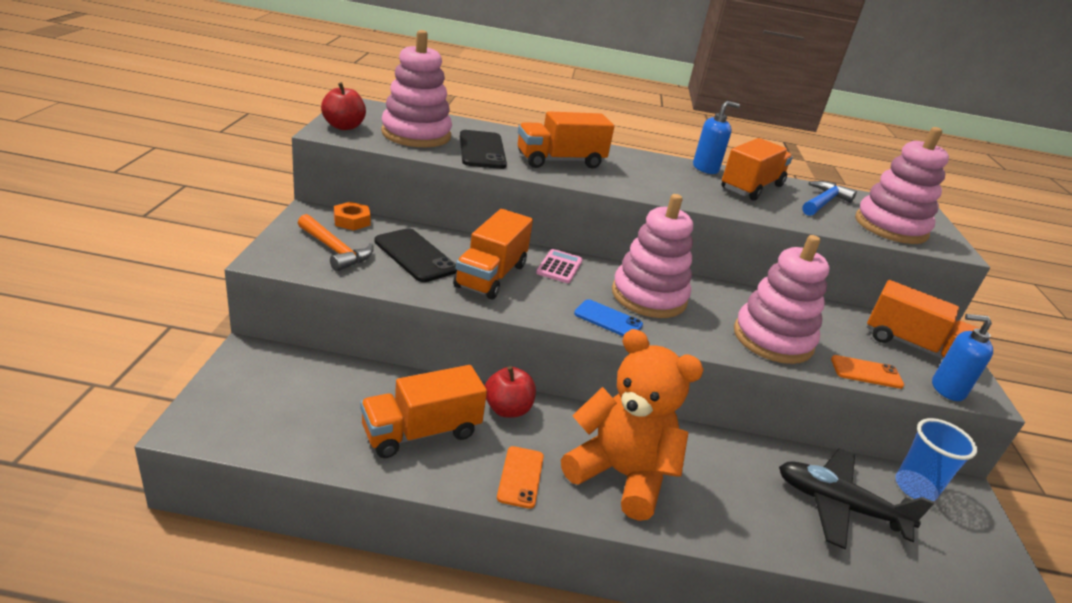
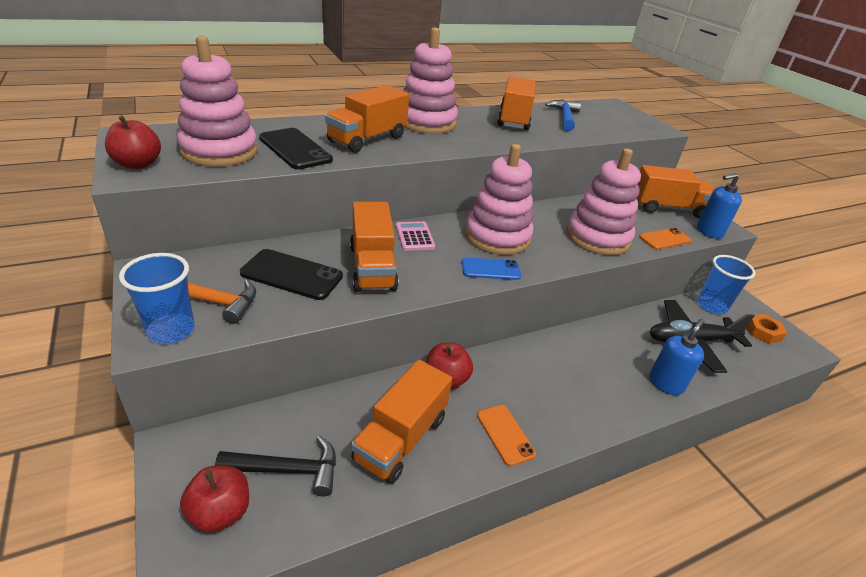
camera: 30 degrees left, 5 degrees up
orange nut [334,202,371,230] -> orange nut moved to [747,314,787,344]
orange teddy bear [561,329,704,521] -> none
blue soap dispenser [693,101,740,174] -> blue soap dispenser moved to [649,319,705,395]
pink stacking toy [855,127,949,244] -> pink stacking toy moved to [403,27,458,134]
none -> blue cup [119,253,195,344]
none -> red apple [180,466,249,533]
none -> black hammer [215,435,336,497]

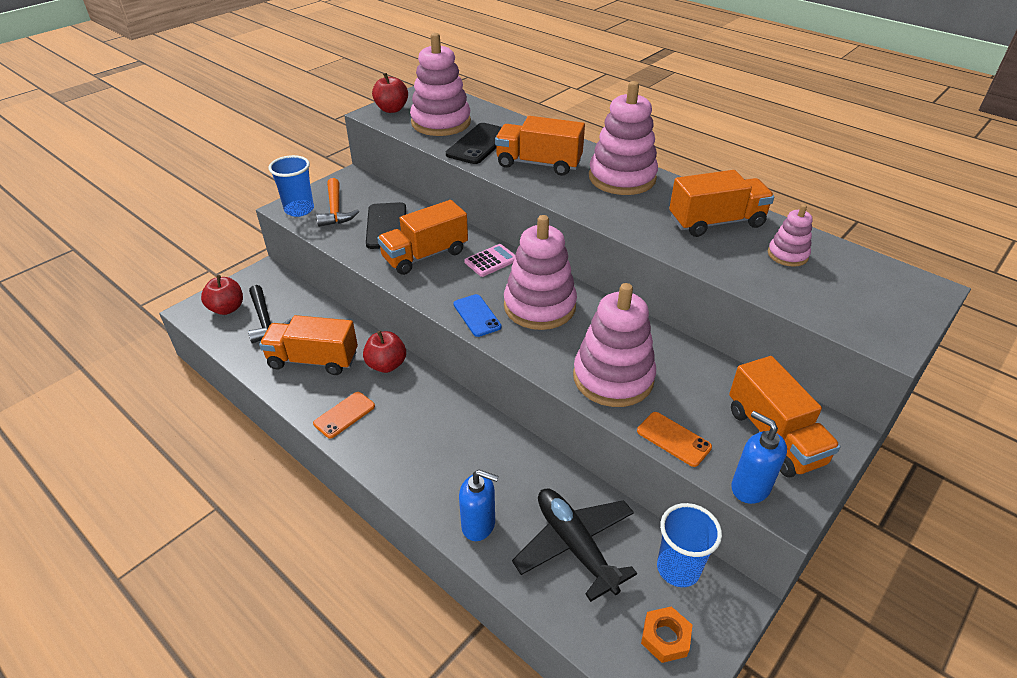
camera: 70 degrees right, 5 degrees up
blue hammer [545,100,581,131] -> pink stacking toy [768,204,813,267]

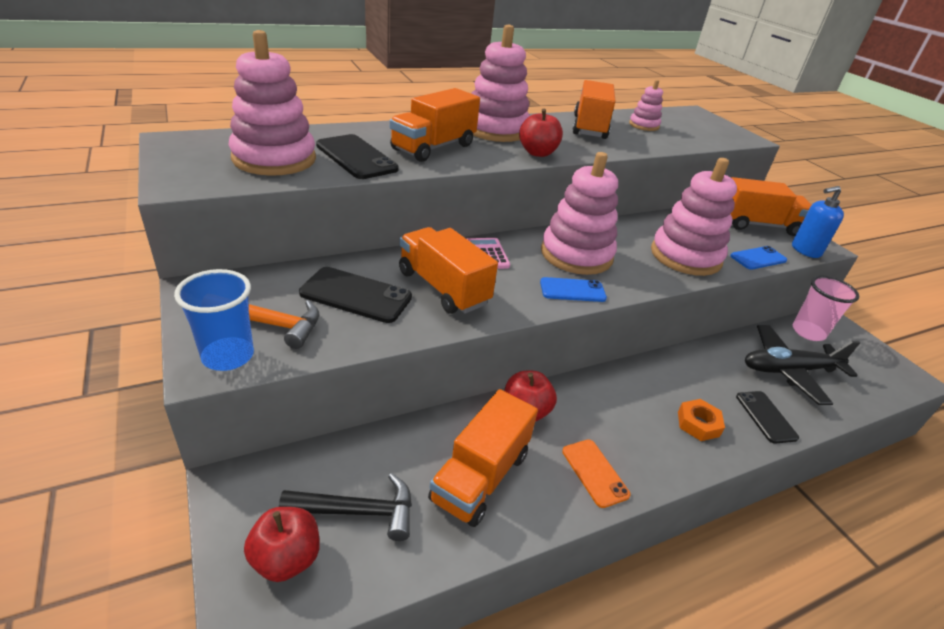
camera: 70 degrees left, 5 degrees down
red apple [372,73,408,113] -> red apple moved to [519,109,563,157]
orange truck [377,200,468,275] -> orange truck turned 150 degrees clockwise [399,227,498,314]
blue soap dispenser [459,470,498,541] -> black phone [736,391,799,444]
orange phone [637,412,712,467] -> blue phone [730,246,788,270]
orange nut [641,606,692,663] -> orange nut moved to [678,399,725,441]
blue cup [657,503,722,587] -> pink cup [793,276,859,341]

